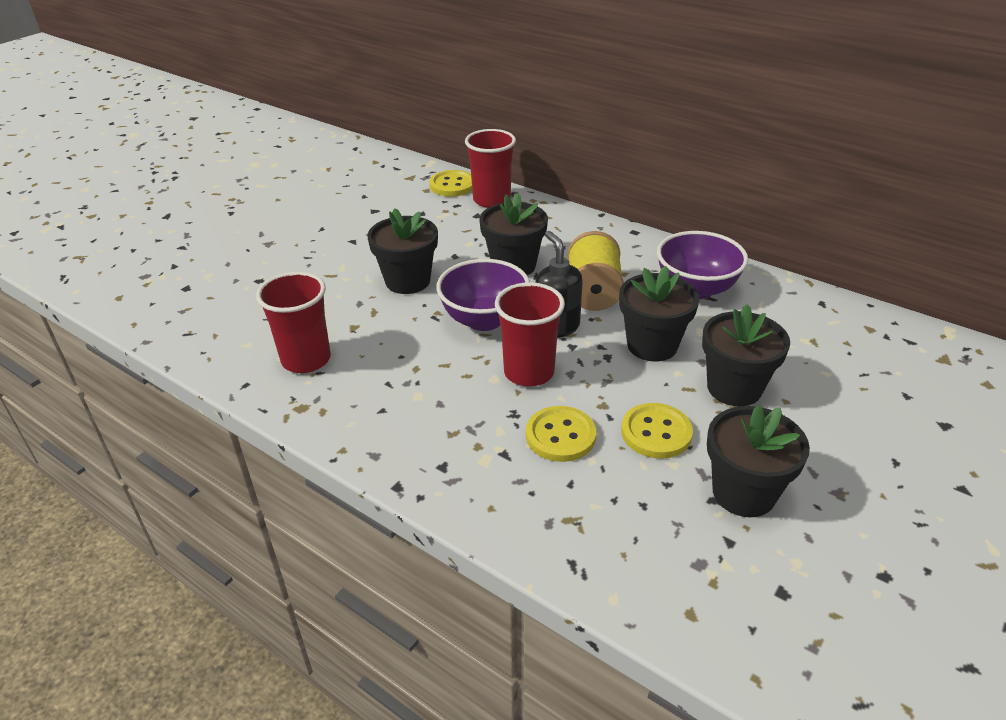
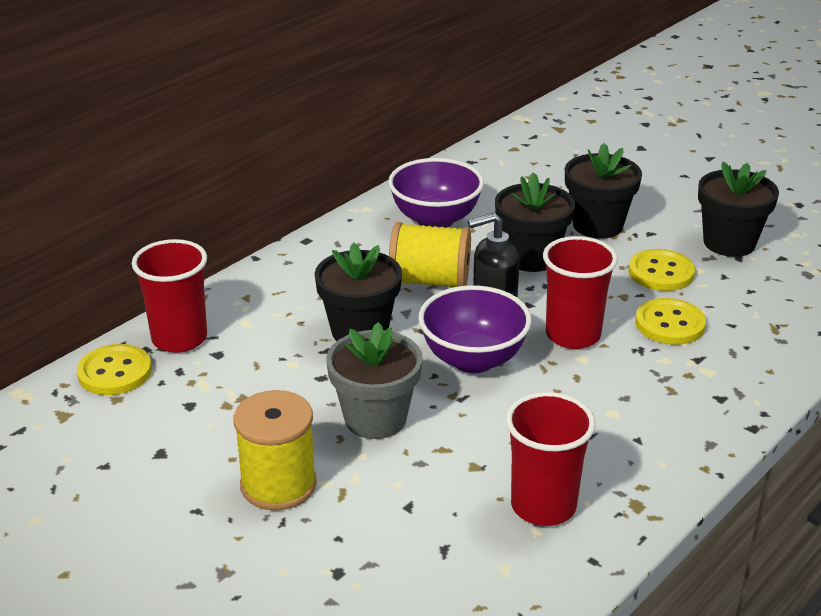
camera: 85 degrees left, 5 degrees down
black flower pot [367,208,438,294] -> grey flower pot [326,322,423,439]
none -> yellow spool [233,390,317,511]

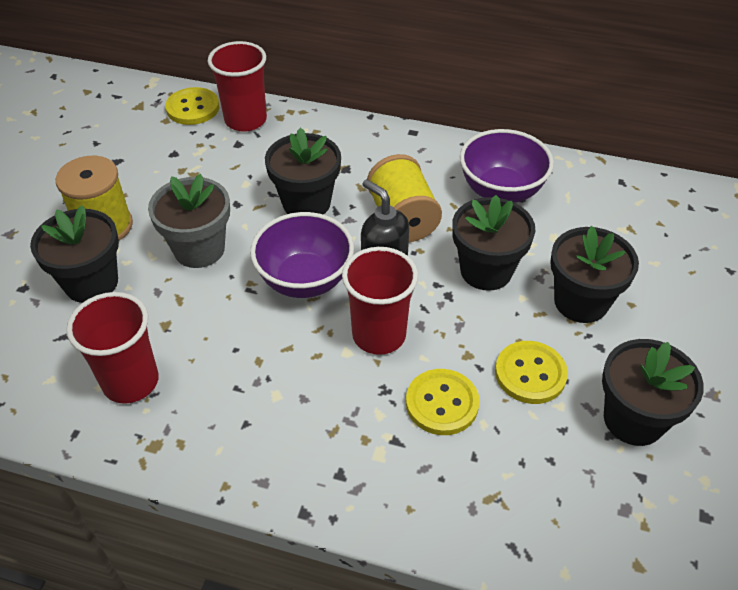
camera: 65 degrees right, 15 degrees up
none -> black flower pot [30,205,119,303]

